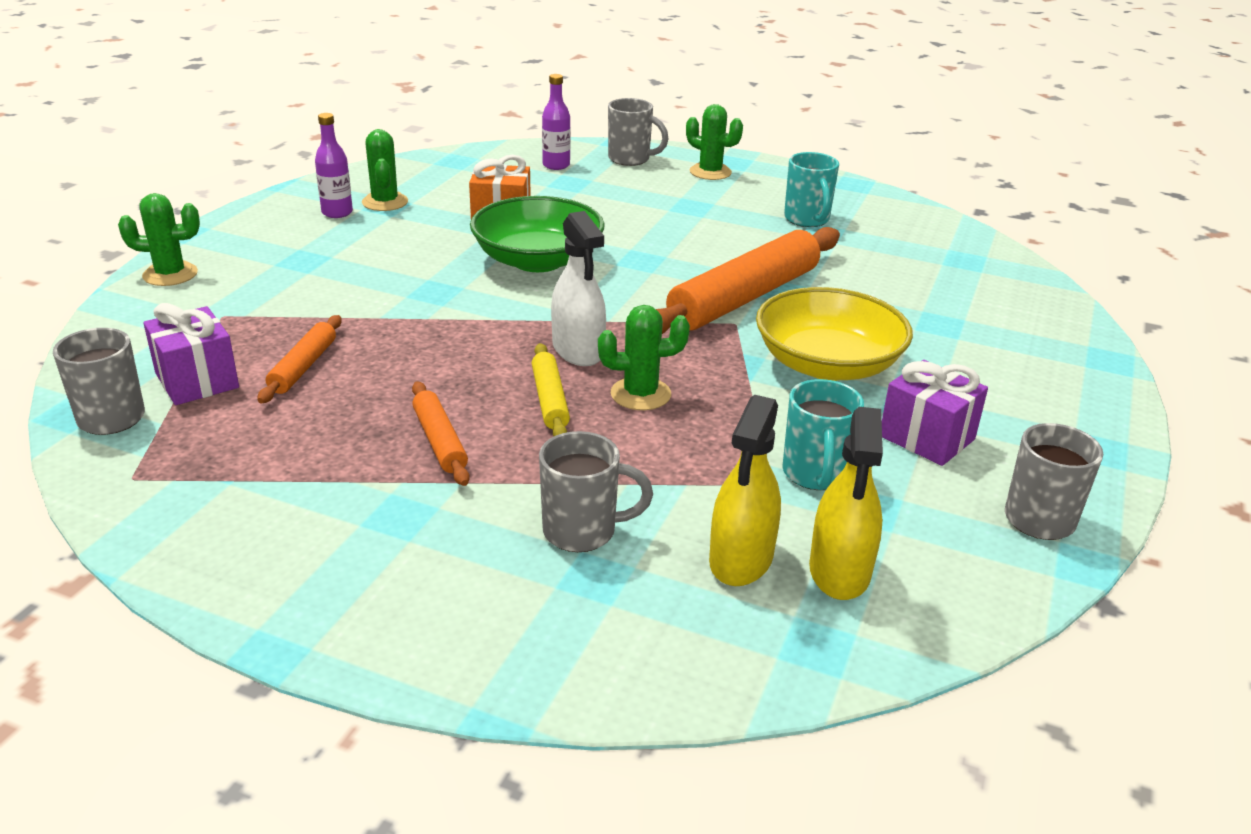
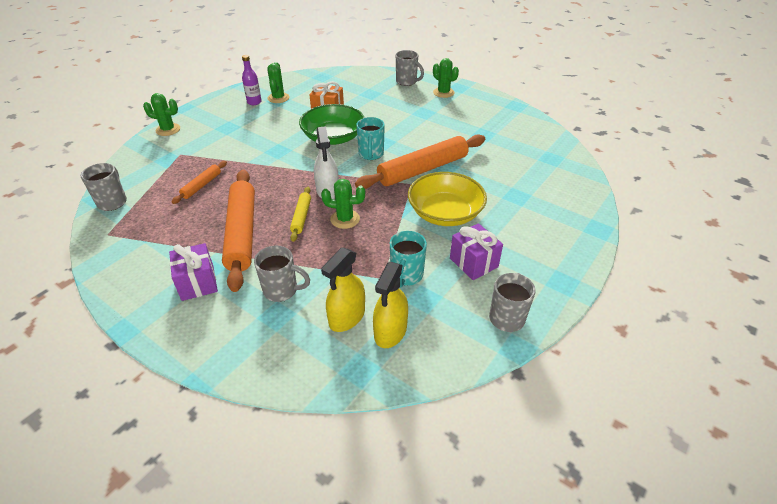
camera: 15 degrees right, 10 degrees up
purple gift [143,303,239,405] -> purple gift moved to [169,243,218,301]
orange rolling pin [412,381,470,486] -> orange rolling pin [222,170,255,292], size x2.08
purple bottle [542,74,571,170] -> none
turquoise mug [784,152,839,227] -> turquoise mug moved to [356,117,385,160]

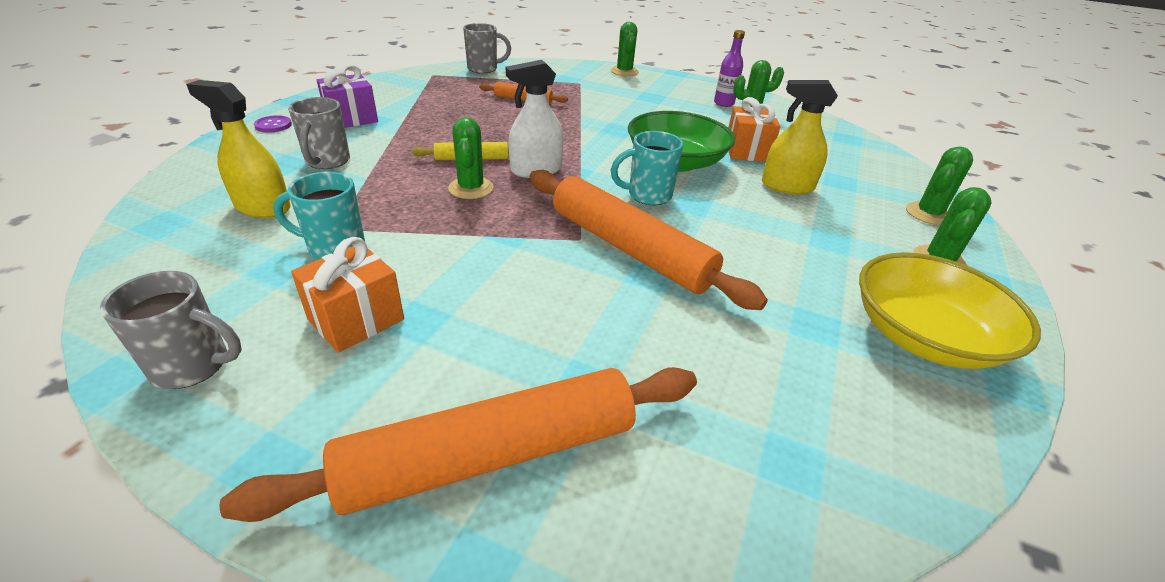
camera: 75 degrees right, 5 degrees down
orange rolling pin [222,170,255,292] -> orange rolling pin moved to [220,367,697,522]
yellow spray bottle [373,262,408,348] -> yellow spray bottle moved to [762,80,838,194]
grey mug [396,50,424,86] -> green cactus [906,146,973,225]
yellow bowl [408,172,487,226] -> yellow bowl moved to [859,252,1041,369]
purple gift [450,223,503,280] -> orange gift [291,237,404,353]
none -> purple button [254,115,292,132]

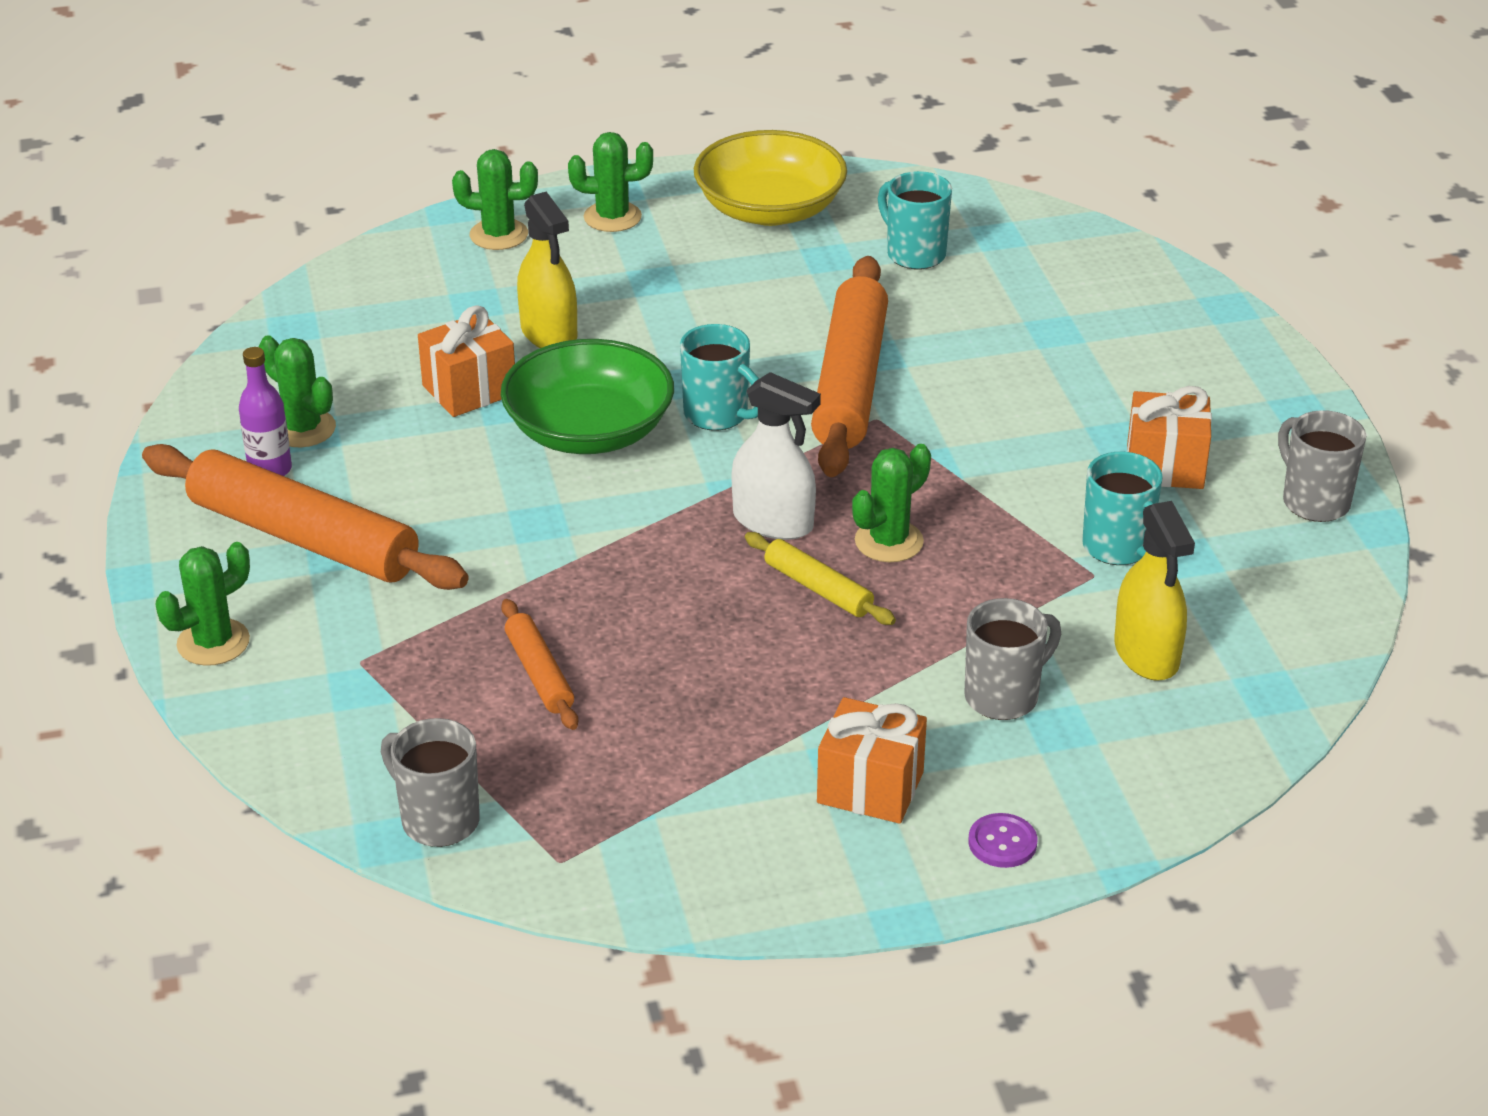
camera: 125 degrees left, 0 degrees up
orange rolling pin [220,367,697,522] -> orange rolling pin moved to [142,444,469,590]
purple gift [317,65,378,128] -> orange gift [817,697,927,824]
none -> turquoise mug [878,171,952,269]

